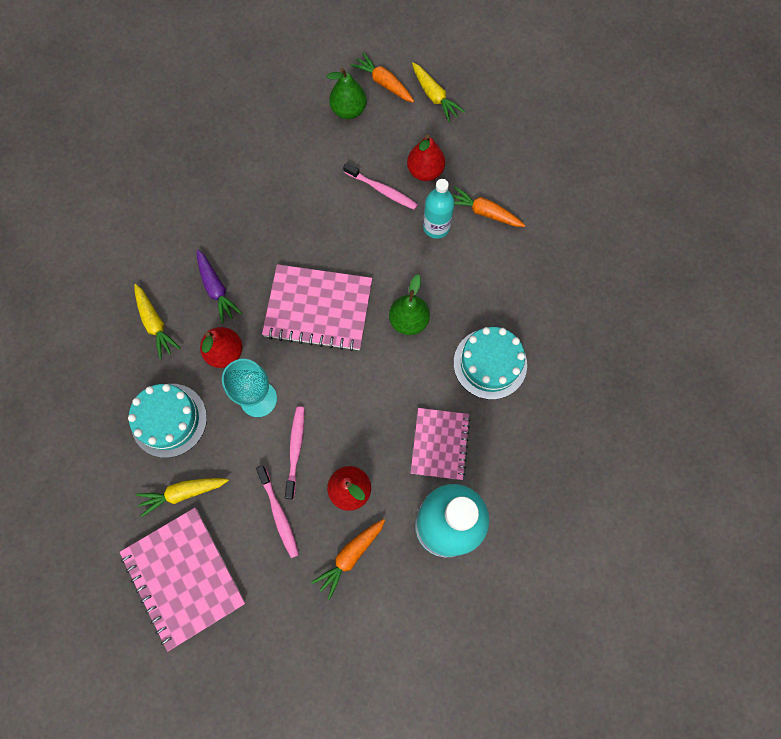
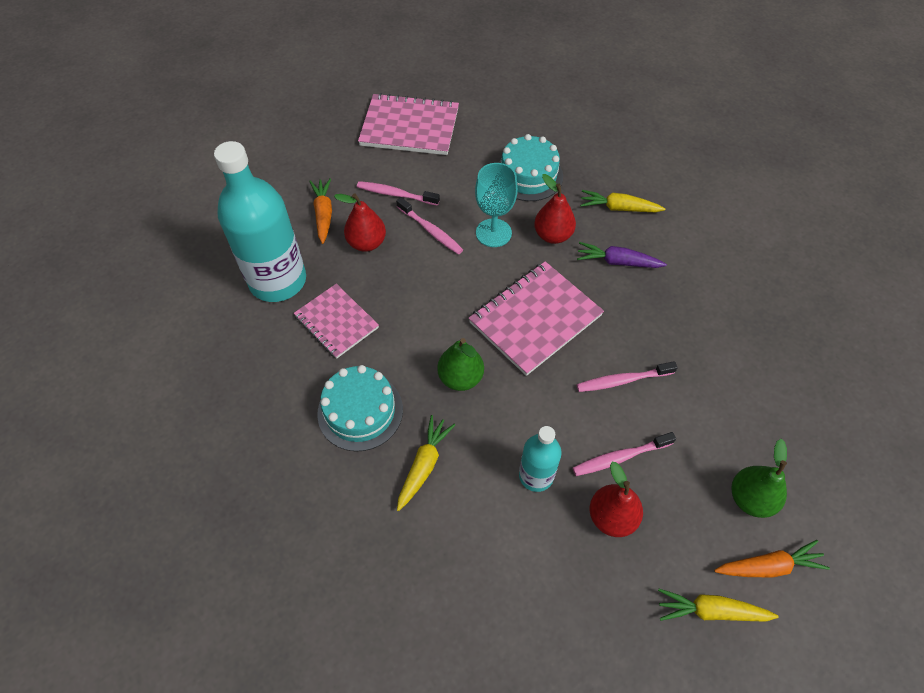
camera: 130 degrees right, 15 degrees down
yellow carrot [136,478,229,517] -> yellow carrot moved to [397,415,455,511]
orange carrot [452,186,525,227] -> none
none -> pink toothbrush [577,361,678,392]

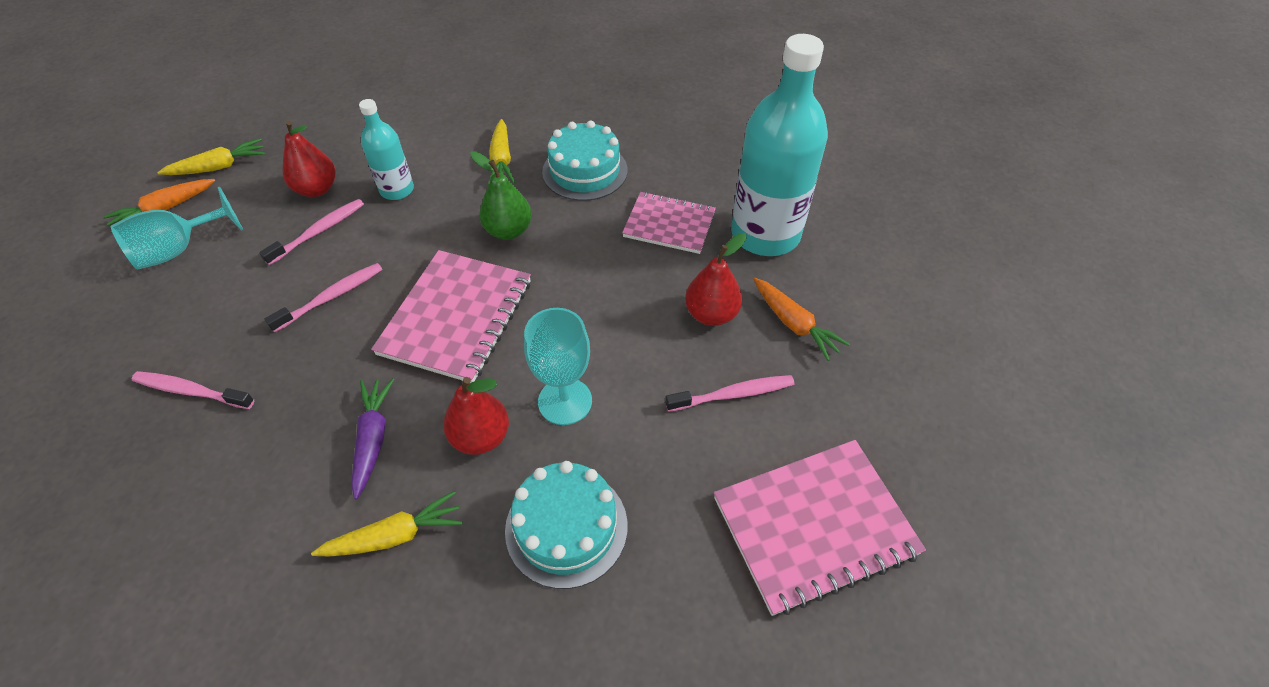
camera: 150 degrees right, 5 degrees down
pink toothbrush [396,197,463,255] -> pink toothbrush moved to [131,371,254,409]
purple carrot [577,242,667,268] -> purple carrot turned 75 degrees counterclockwise [351,378,394,499]
green pear [732,439,787,518] -> turquoise goblet [111,187,243,270]

